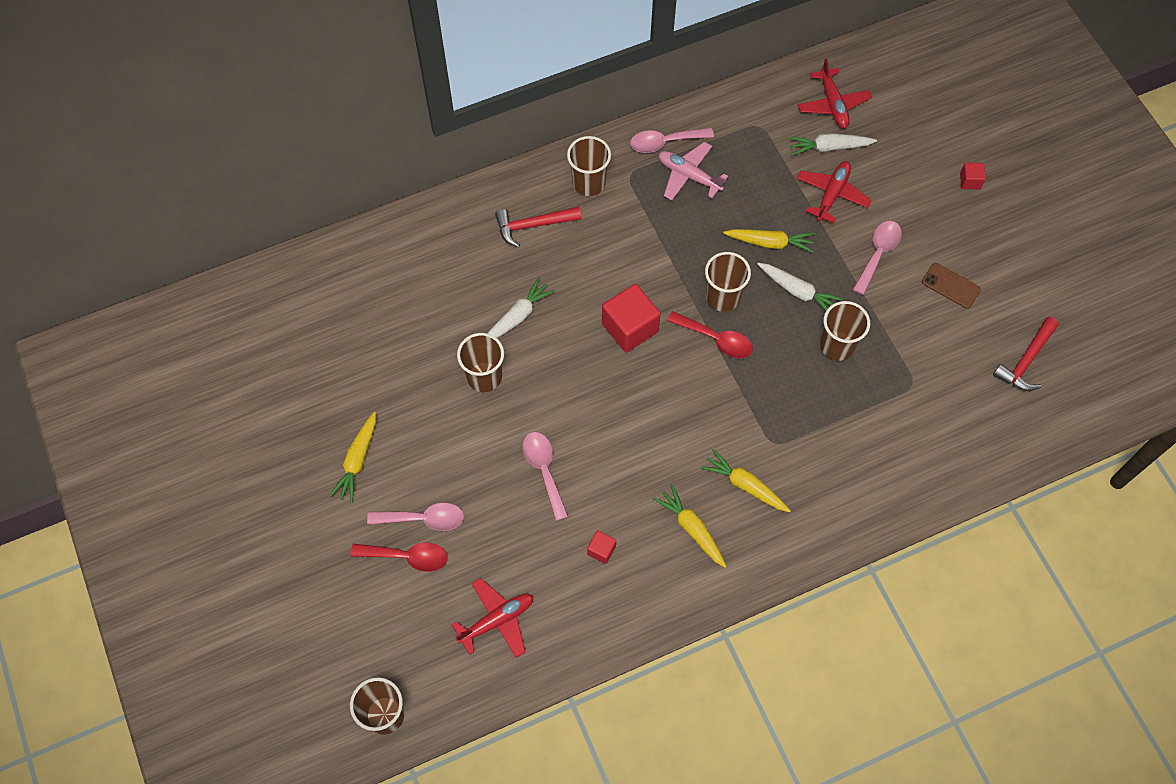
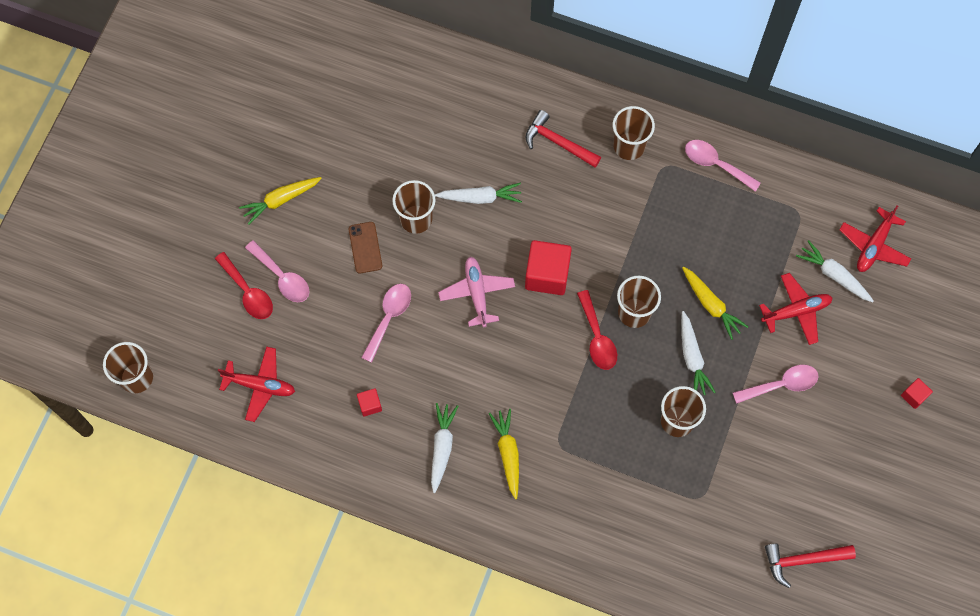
camera: 45 degrees right, 5 degrees up
yellow carrot [653,484,727,568] -> white carrot [431,403,458,493]
pink plane [658,142,728,200] -> pink plane moved to [438,257,515,327]
brown phone [922,263,981,309] -> brown phone moved to [349,222,382,273]

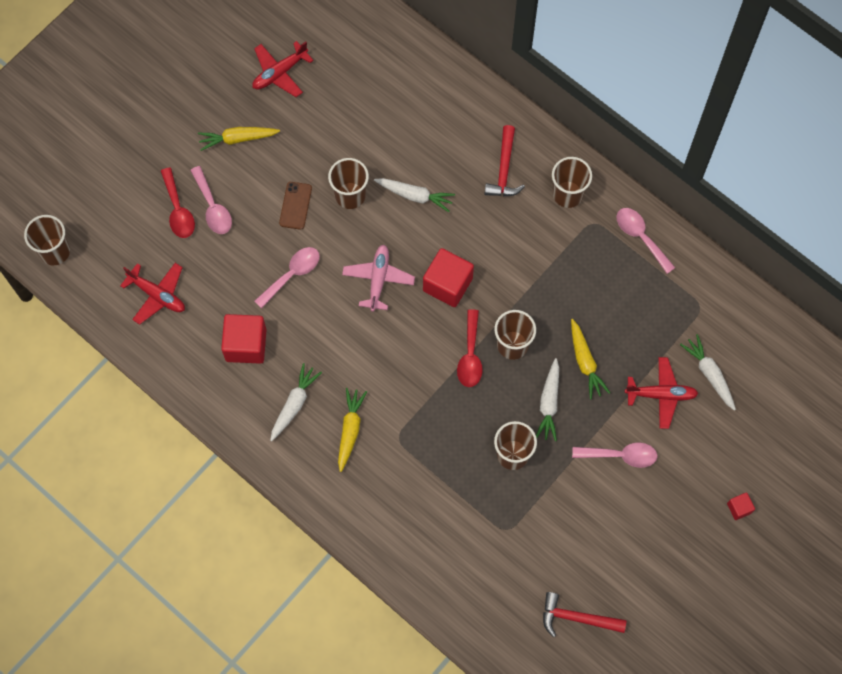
camera: 20 degrees right, 0 degrees up
red cube [357,388,382,416] -> red cube [221,314,266,364], size x2.06
red hammer [526,110,601,167] -> red hammer turned 135 degrees counterclockwise [485,125,525,196]
red plane [839,205,911,272] -> red plane moved to [252,41,314,97]

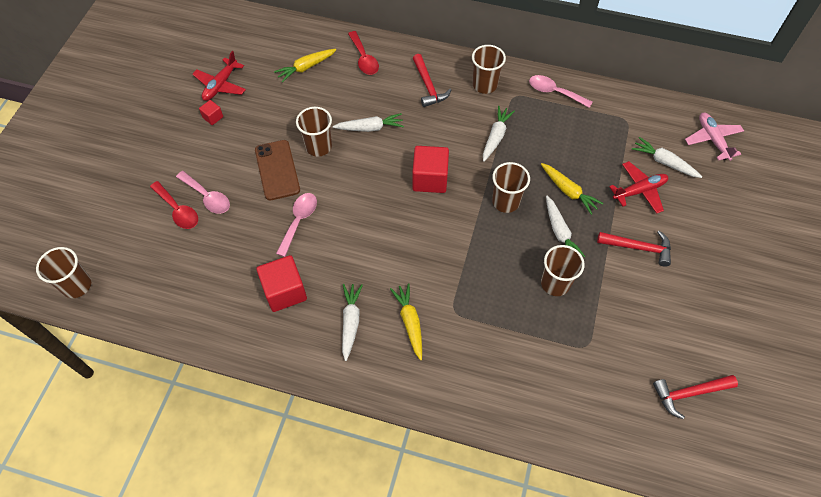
camera: 25 degrees left, 10 degrees down
red plane [120,263,185,325] -> none
yellow carrot [198,127,280,151] -> yellow carrot moved to [274,49,337,83]
brown phone [279,182,312,230] -> brown phone [255,140,300,200], size x1.56
pink plane [342,245,415,312] -> pink plane moved to [685,113,744,161]
red spoon [457,309,483,387] -> red spoon moved to [348,31,379,75]
pink spoon [572,443,658,468] -> red hammer [597,230,671,267]
red cube [727,492,755,520] -> red cube moved to [199,100,223,125]
none -> white carrot [483,106,515,162]

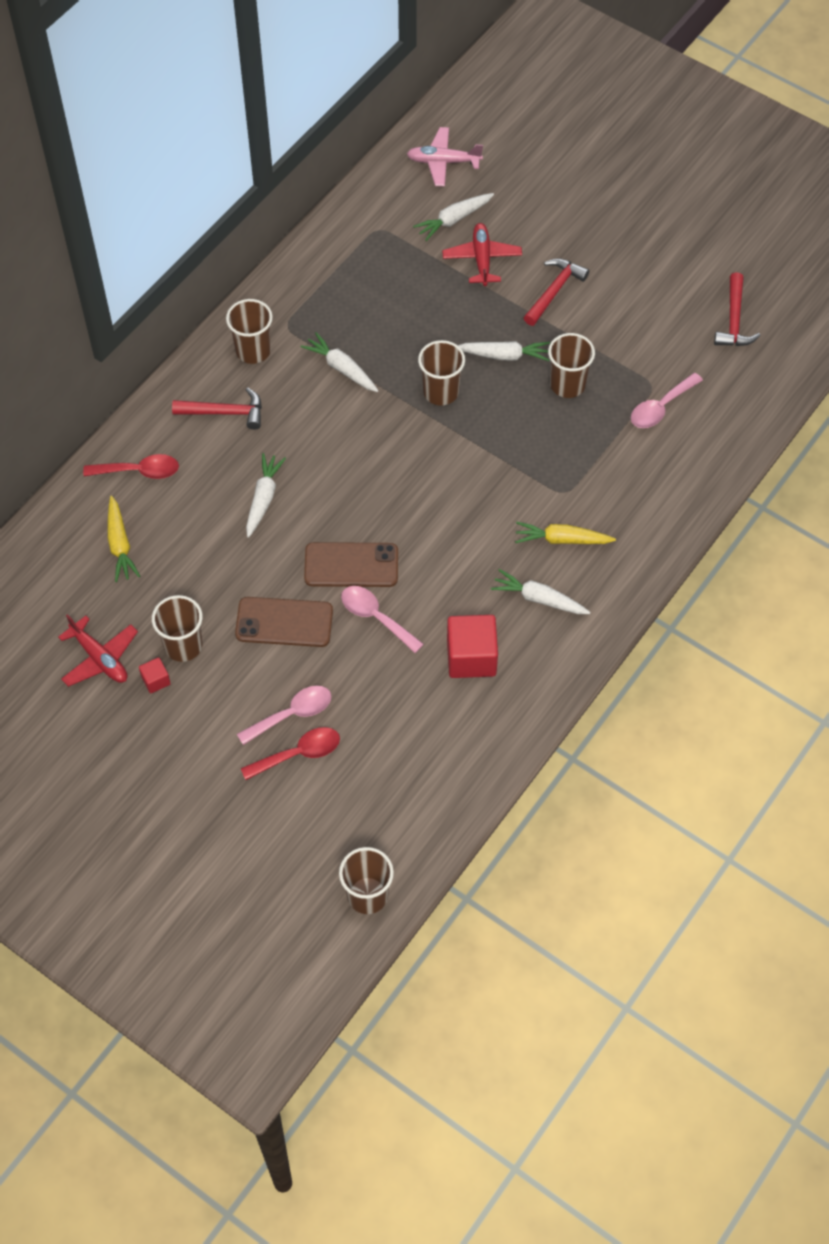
camera: 70 degrees left, 0 degrees up
brown cup [296,107,332,157] -> brown cup moved to [152,595,203,662]
red cube [412,146,449,193] -> none
pink spoon [529,75,592,108] -> pink spoon moved to [631,373,703,428]
yellow carrot [541,163,603,215] -> none
none -> brown phone [304,542,398,587]

